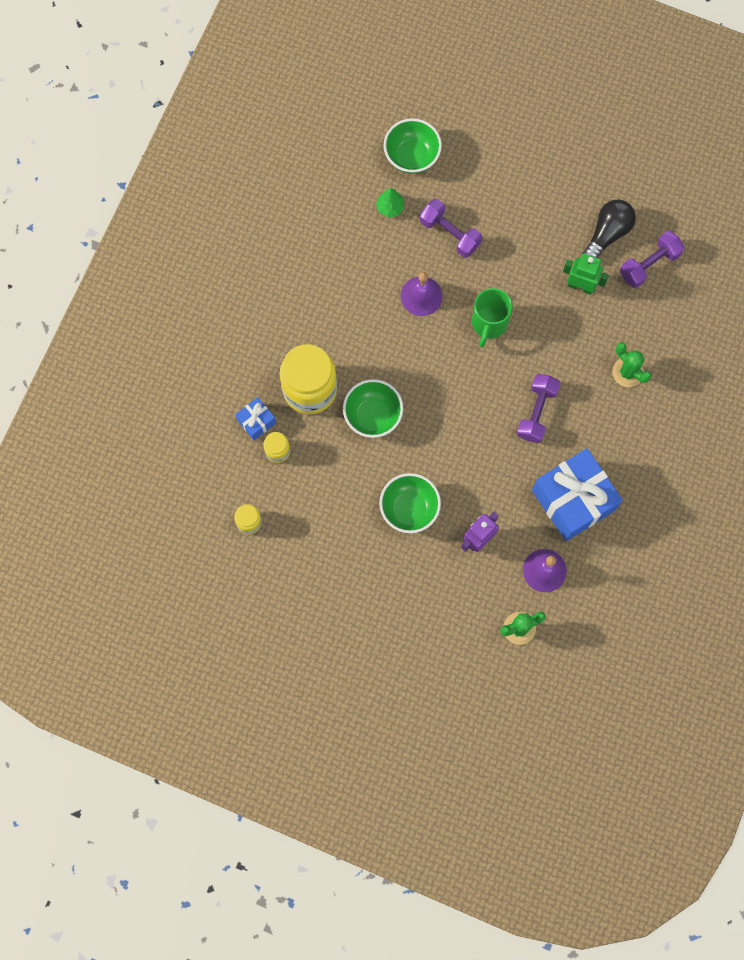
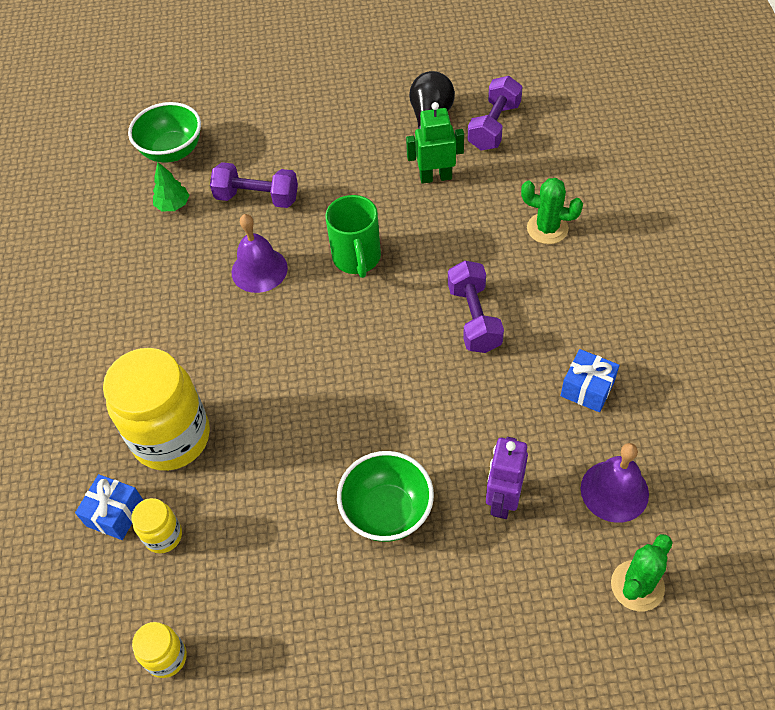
camera: 25 degrees left, 20 degrees down
green bowl [343,379,403,438] -> none
blue gift [532,448,623,541] -> blue gift [560,349,619,412], size x0.46

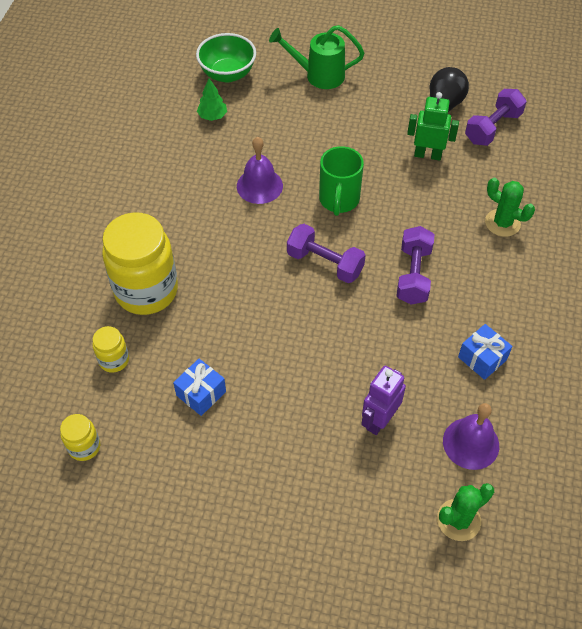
camera: 15 degrees right, 0 degrees up
blue gift [75,474,143,540] -> blue gift moved to [173,359,226,416]
purple dumbbell [210,162,298,208] -> purple dumbbell moved to [287,224,366,283]
green bowl [337,451,434,542] -> none
none -> green watering can [269,25,364,89]

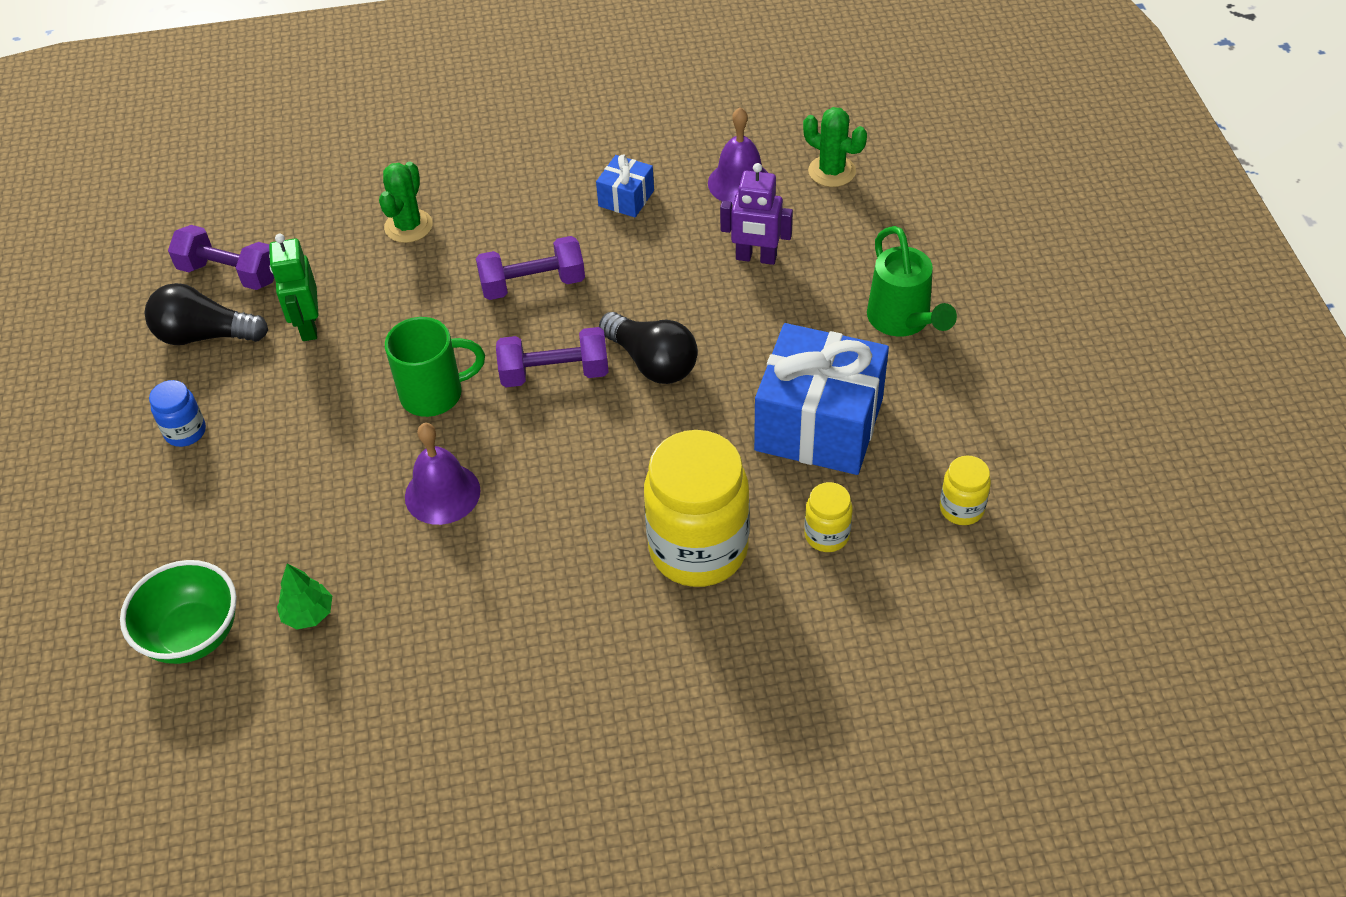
camera: 110 degrees left, 5 degrees down
blue gift [173,359,226,416] -> blue gift [754,323,889,475], size x2.15
green watering can [269,25,364,89] -> green watering can moved to [867,226,957,337]
purple dumbbell [287,224,366,283] -> purple dumbbell turned 75 degrees clockwise [496,327,609,387]
none -> blue jar [149,380,206,447]
none -> black light bulb [599,312,698,384]

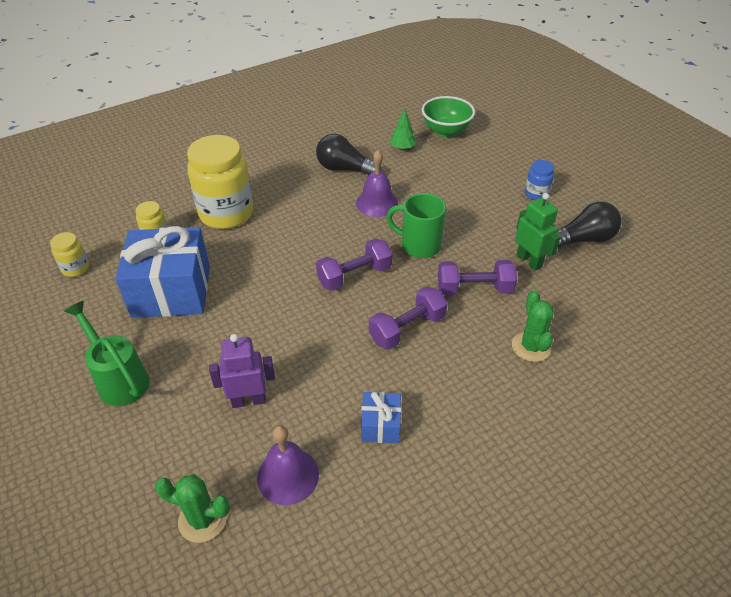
camera: 155 degrees right, 5 degrees down
purple dumbbell [168,225,274,290] -> purple dumbbell moved to [438,260,517,295]
green mug [385,317,485,417] -> green mug turned 60 degrees clockwise [386,193,446,258]
black light bulb [599,312,698,384] -> black light bulb moved to [316,134,382,176]

